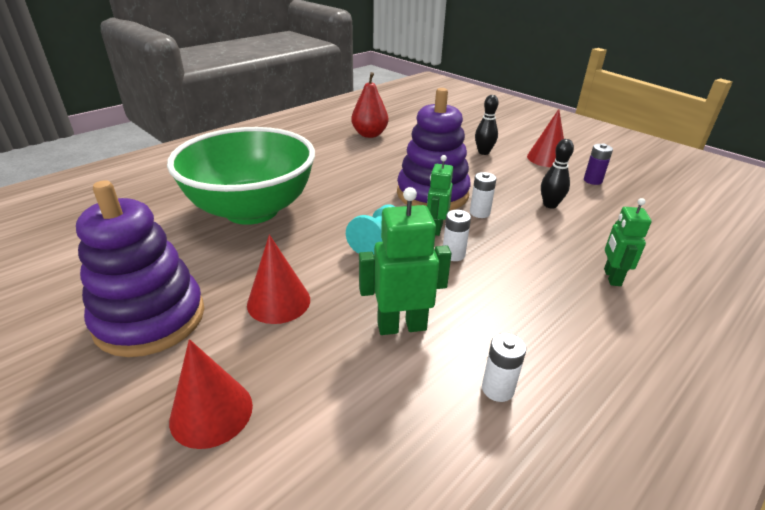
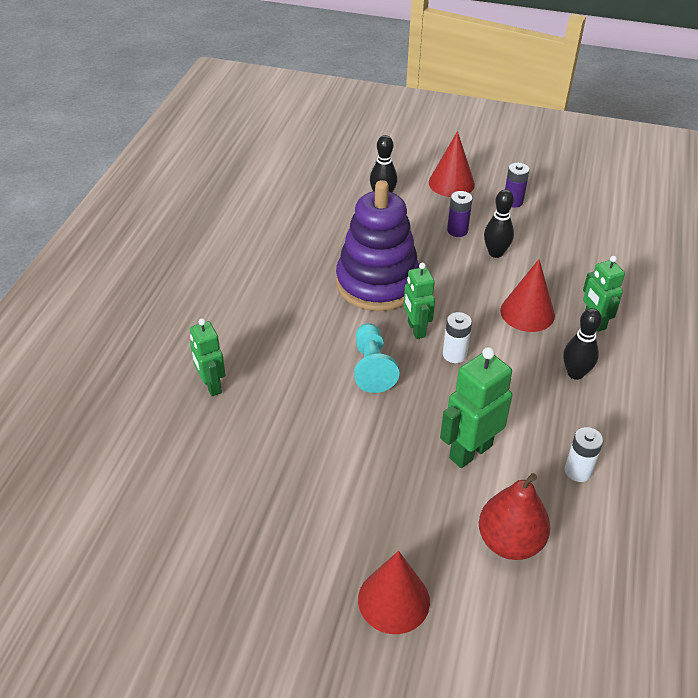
camera: 30 degrees left, 10 degrees up
purple stacking toy [76,180,204,357] -> none
green bowl [167,127,315,225] -> green robot [190,318,225,396]
red cone [247,234,310,324] -> red cone moved to [500,259,555,332]
red pear [351,72,388,138] -> red pear moved to [479,473,550,560]
white battery [470,172,497,218] -> none
none -> purple battery [447,191,473,237]
none -> black bowling pin [564,308,602,380]

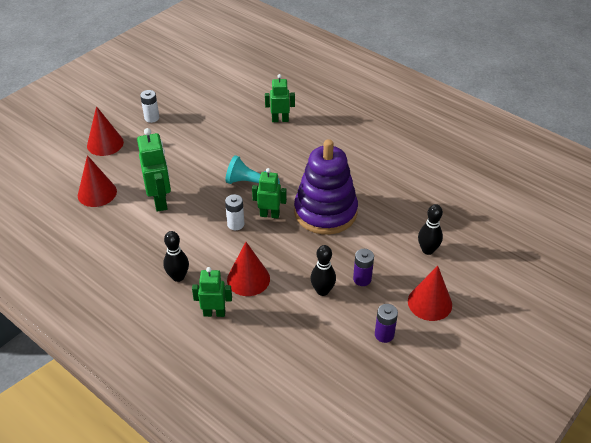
camera: 115 degrees right, 0 degrees up
red pear [479,473,550,560] -> red cone [78,155,117,207]
white battery [565,427,603,482] -> white battery moved to [140,90,159,123]

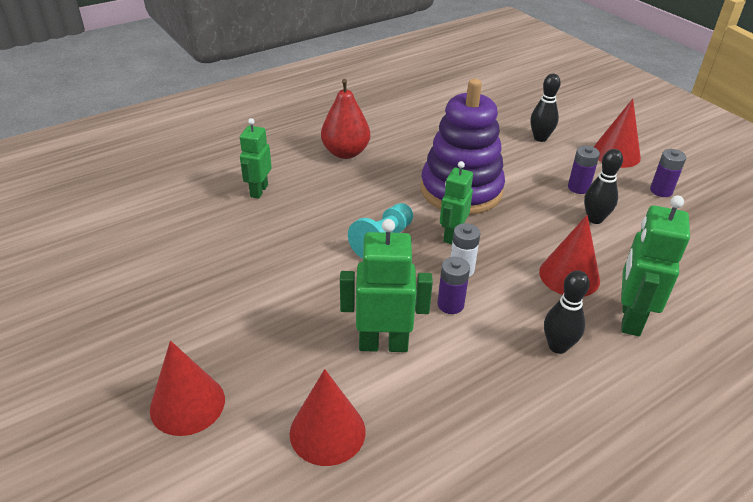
camera: 75 degrees left, 5 degrees down
white battery [140,90,159,123] -> none
green robot [192,267,232,317] -> green robot [621,195,690,336], size x1.51
none -> red pear [321,79,370,159]
none -> purple battery [437,257,470,314]

